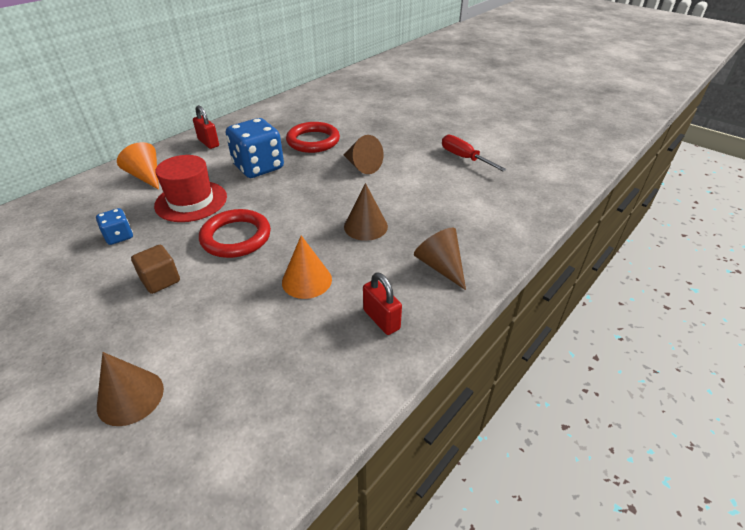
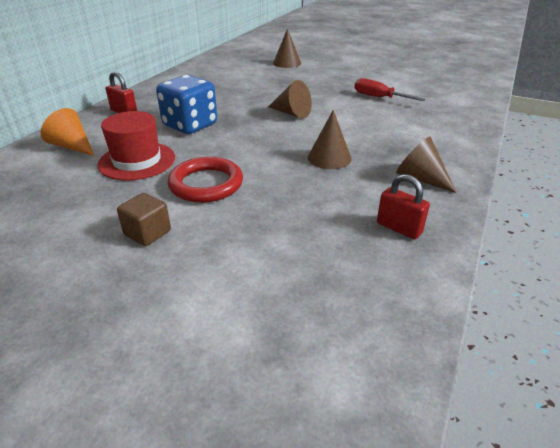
camera: 15 degrees left, 5 degrees down
blue dice [96,208,133,245] -> none
brown cone [97,352,164,426] -> brown cone moved to [273,28,301,68]
orange cone [282,235,332,299] -> none
red ring [286,122,340,153] -> none

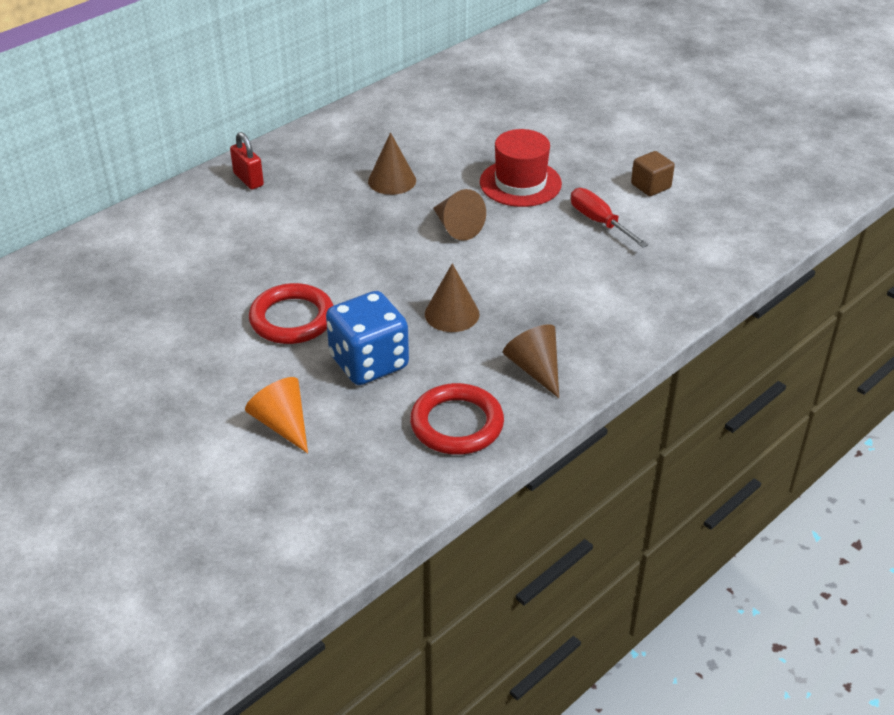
camera: 20 degrees right, 5 degrees up
orange cone [41,108,94,156] -> orange cone moved to [245,377,308,453]
red hat [97,111,175,181] -> red hat moved to [480,129,562,207]
brown cube [117,193,171,246] -> brown cube moved to [631,151,675,196]
blue dice [156,75,217,134] -> blue dice moved to [326,291,409,385]
brown cone [273,28,301,68] -> brown cone moved to [368,132,416,195]
red padlock [377,174,430,239] -> red ring [410,383,504,455]

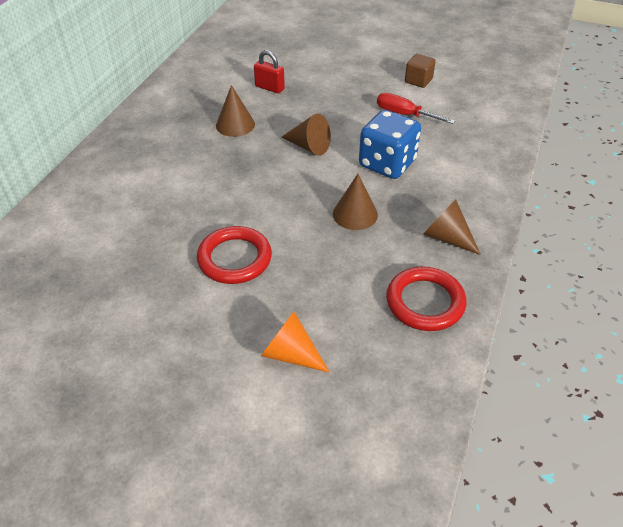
camera: 25 degrees left, 5 degrees up
red padlock [230,132,264,189] -> red padlock moved to [254,50,285,94]
blue dice [326,291,409,385] -> blue dice moved to [359,110,421,179]
red hat [480,129,562,207] -> none

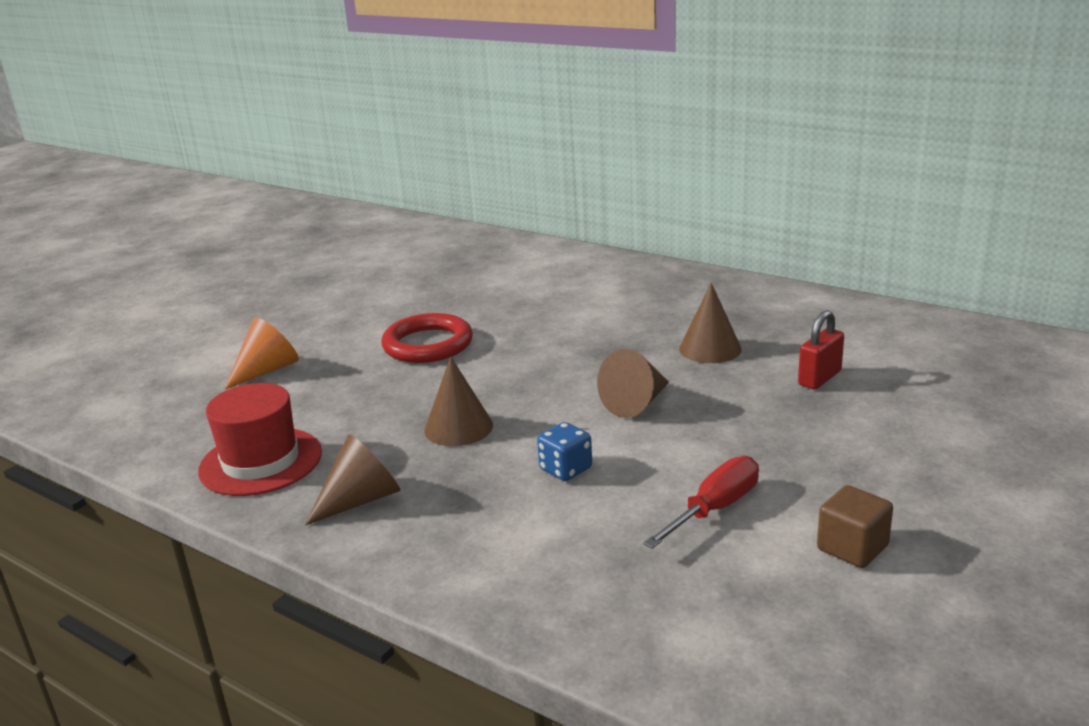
camera: 105 degrees right, 20 degrees down
blue dice [359,110,421,179] -> blue dice [537,422,592,481], size x0.50
red ring [386,267,467,331] -> red hat [198,383,322,496]

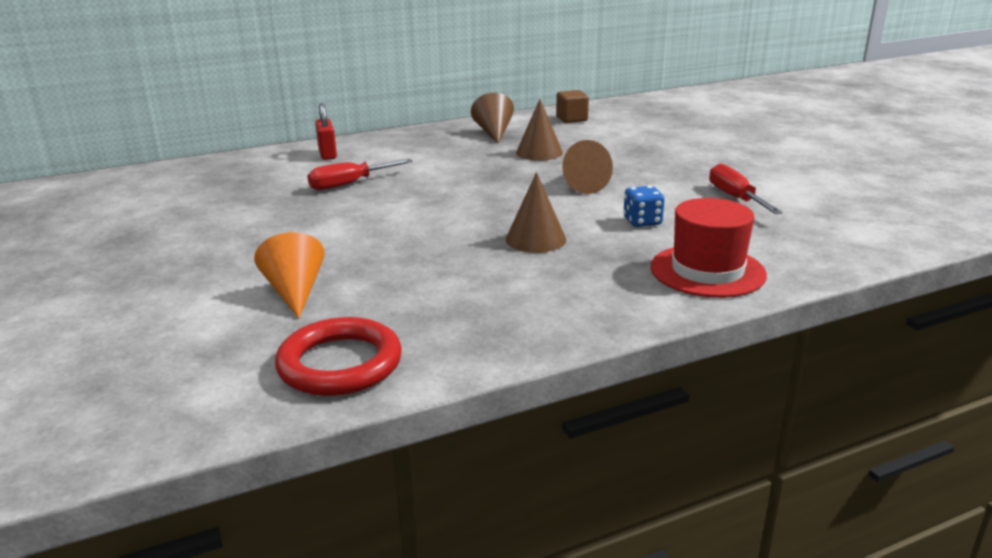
camera: 60 degrees left, 0 degrees up
red hat [198,383,322,496] -> red hat moved to [650,198,767,298]
brown cone [305,434,400,525] -> brown cone moved to [471,92,514,144]
red ring [381,313,473,363] -> red ring moved to [275,317,402,396]
red padlock [798,310,844,390] -> red padlock moved to [315,103,337,160]
brown cube [817,485,893,568] -> brown cube moved to [556,90,589,123]
none -> red screwdriver [307,159,413,190]

